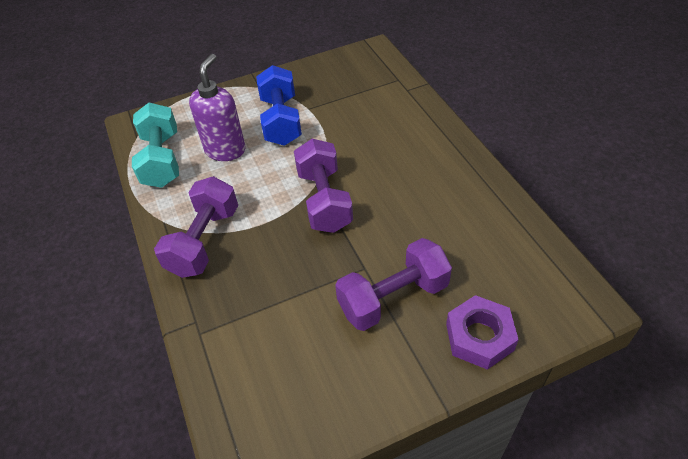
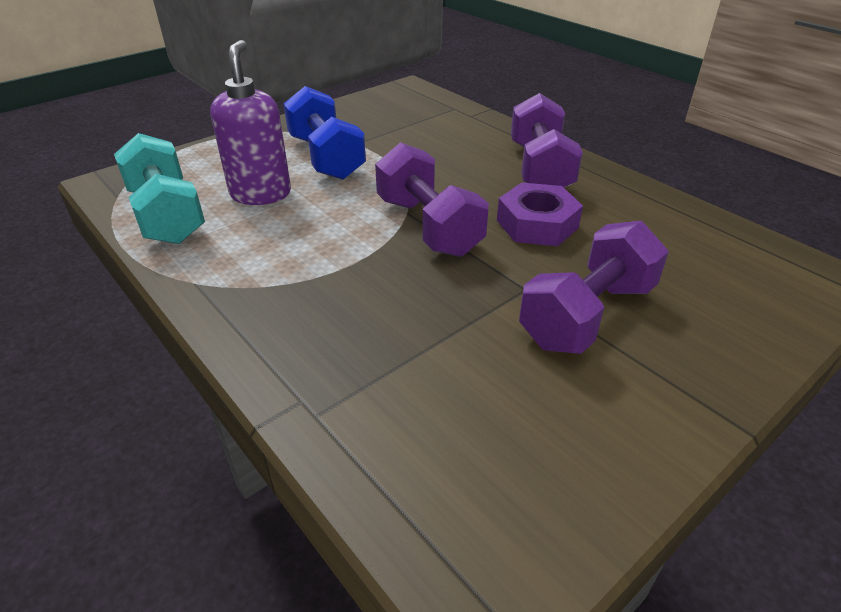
camera: 20 degrees left, 10 degrees down
purple dumbbell [154,176,238,278] -> purple dumbbell moved to [511,93,583,187]
purple nut [446,295,519,370] -> purple nut moved to [497,182,583,246]

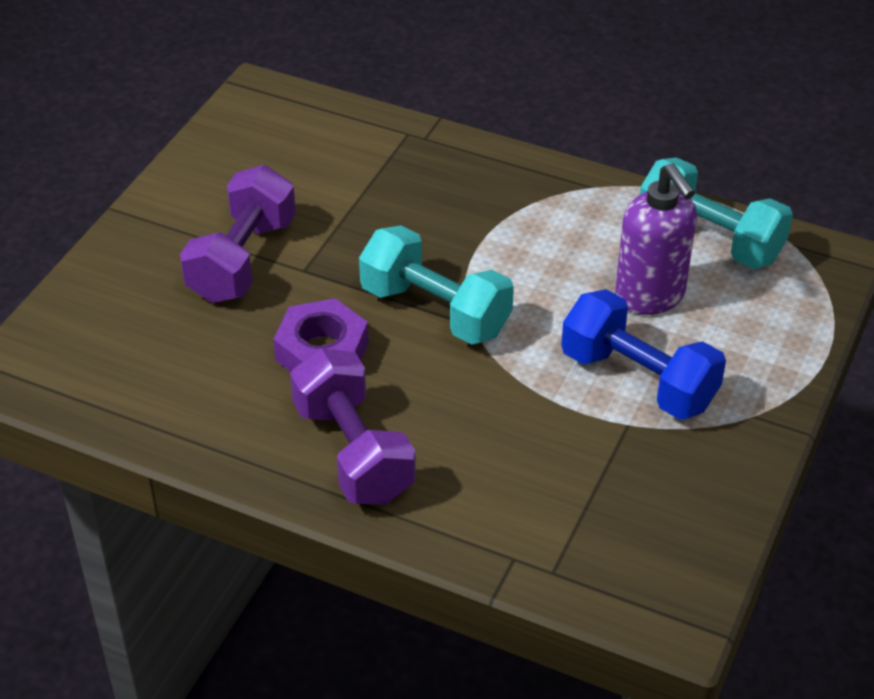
camera: 155 degrees right, 5 degrees up
purple dumbbell [375,142,489,257] -> turquoise dumbbell [359,225,514,345]

